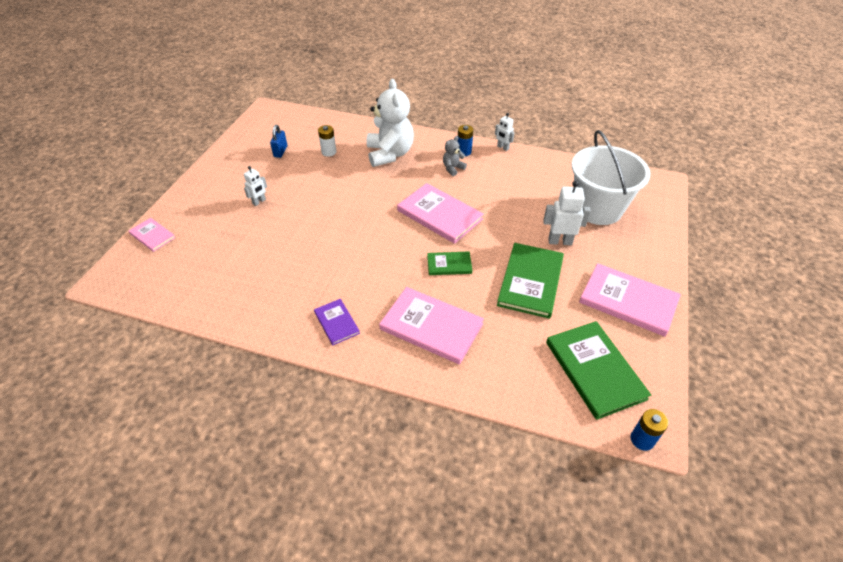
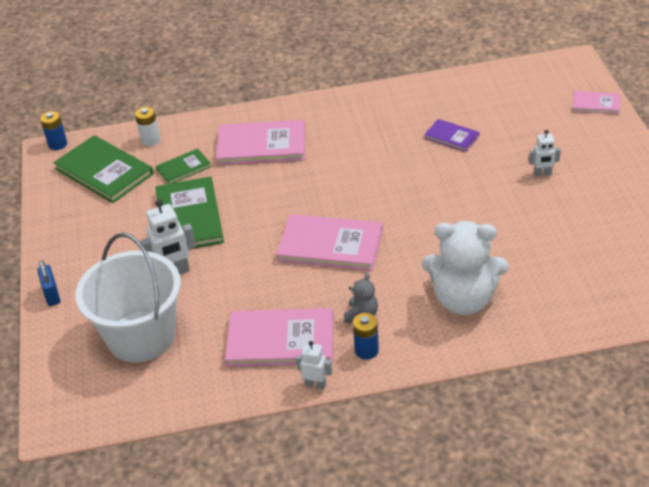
camera: 155 degrees right, 5 degrees down
white robot [244,166,267,206] -> white robot turned 105 degrees counterclockwise [529,130,561,177]
blue padlock [270,125,287,158] -> blue padlock moved to [37,260,61,306]
purple book [314,299,360,345] -> purple book moved to [424,119,479,152]
white battery [318,125,336,157] -> white battery moved to [135,107,160,146]
white teddy bear [367,79,414,167] -> white teddy bear turned 45 degrees counterclockwise [422,221,508,315]
green book [427,251,473,275] -> green book moved to [156,148,211,184]
pink book [579,263,681,337] -> pink book moved to [225,308,333,367]

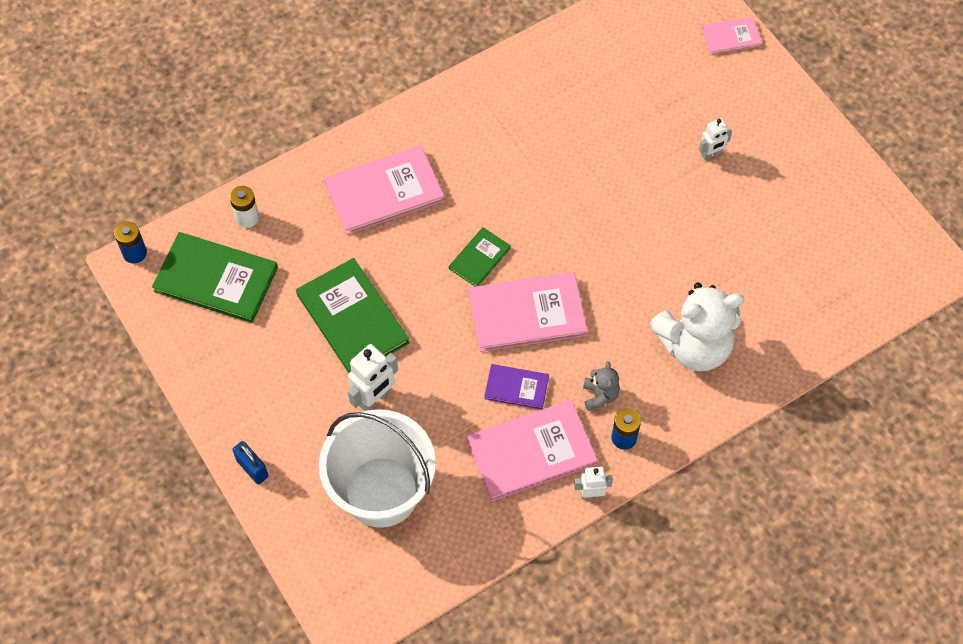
camera: 25 degrees left, 20 degrees up
green book [156,148,211,184] -> green book moved to [449,227,511,287]
purple book [424,119,479,152] -> purple book moved to [484,364,549,409]

